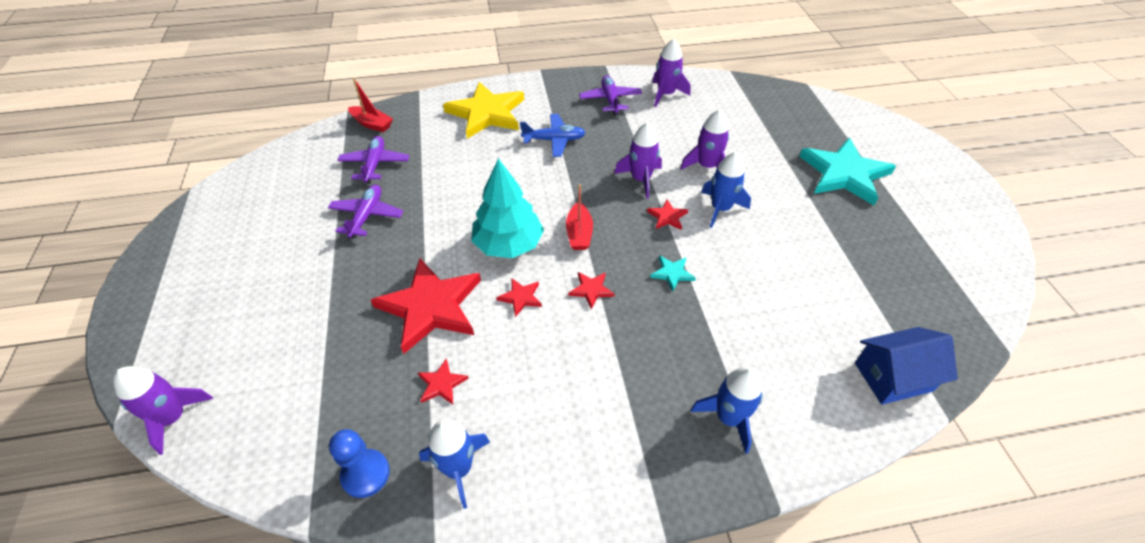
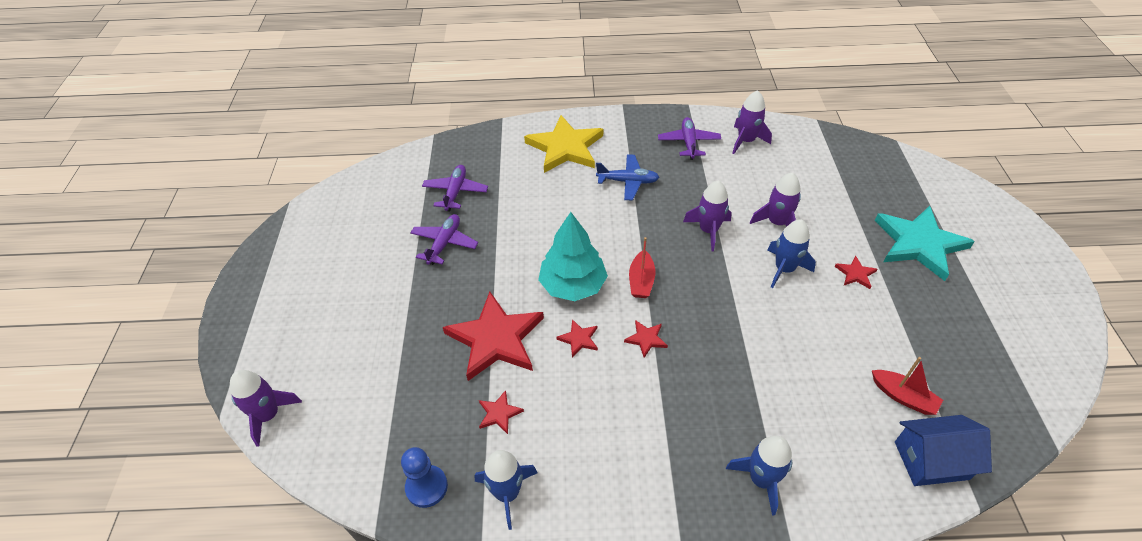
camera: 10 degrees right, 0 degrees up
red boat [348,78,393,132] -> red boat moved to [872,357,943,415]
red star [647,200,688,230] -> red star moved to [834,256,877,289]
turquoise star [650,255,696,292] -> none

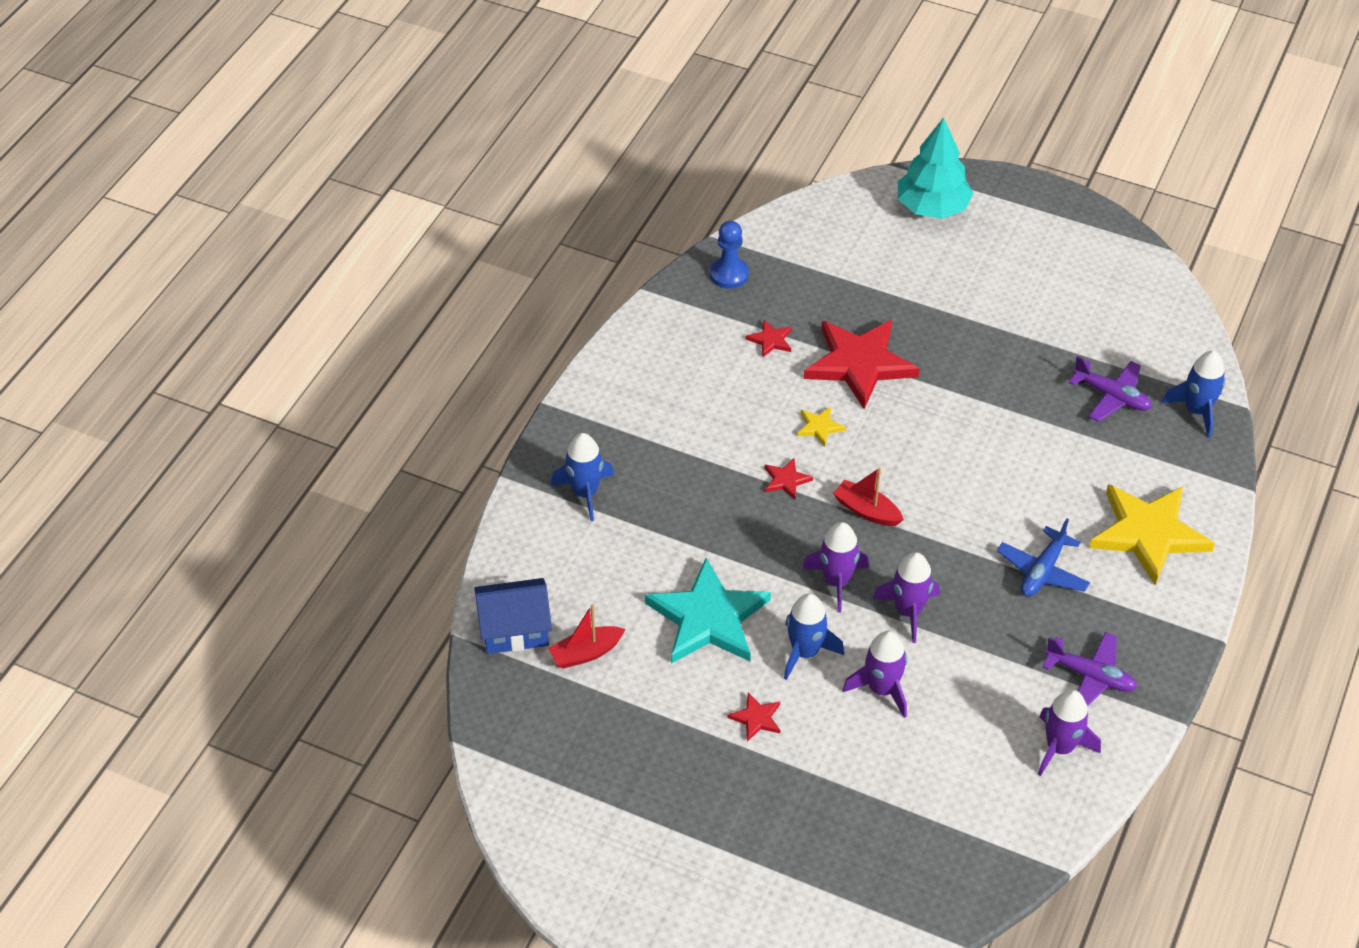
camera: 115 degrees right, 0 degrees up
purple rocket [230,370,302,447] -> purple rocket moved to [802,522,869,612]
purple plane [410,214,478,265] -> none
blue rocket [475,450,538,530] -> blue rocket moved to [1162,351,1226,438]
turquoise tree [538,212,608,301] -> turquoise tree moved to [898,117,974,218]
red star [556,319,598,357] -> yellow star [797,406,846,447]
turquoise star [875,206,975,281] -> turquoise star moved to [645,558,771,664]
blue house [895,415,992,486] -> blue house turned 60 degrees clockwise [474,578,552,654]

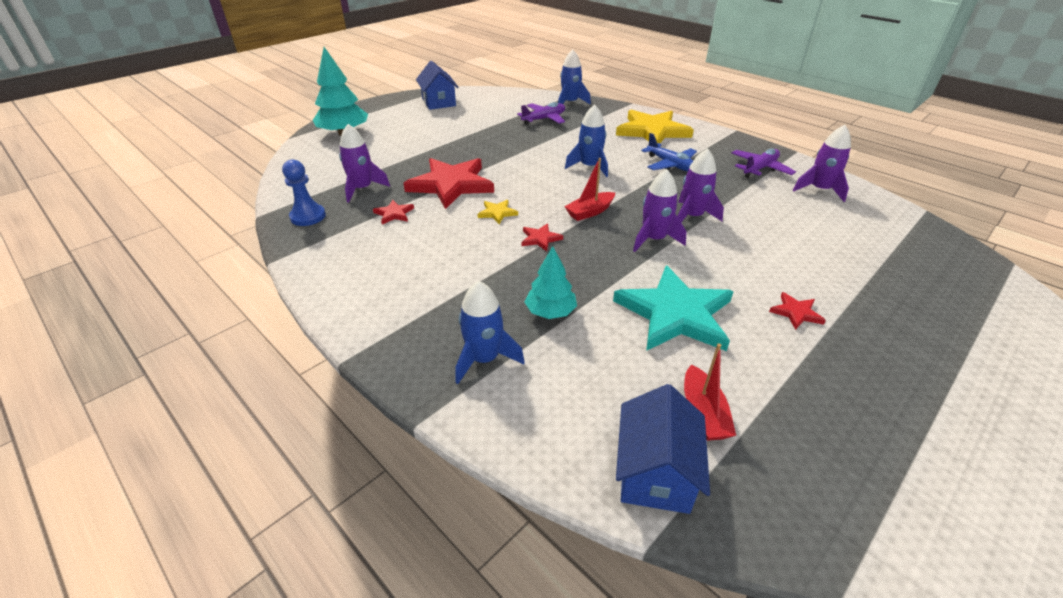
camera: 70 degrees left, 10 degrees down
blue rocket [784,593,844,680] -> blue rocket moved to [565,104,608,177]
purple rocket [843,631,907,718] -> purple rocket moved to [339,124,390,203]
none -> blue house [416,61,459,110]
none -> turquoise tree [525,246,577,319]

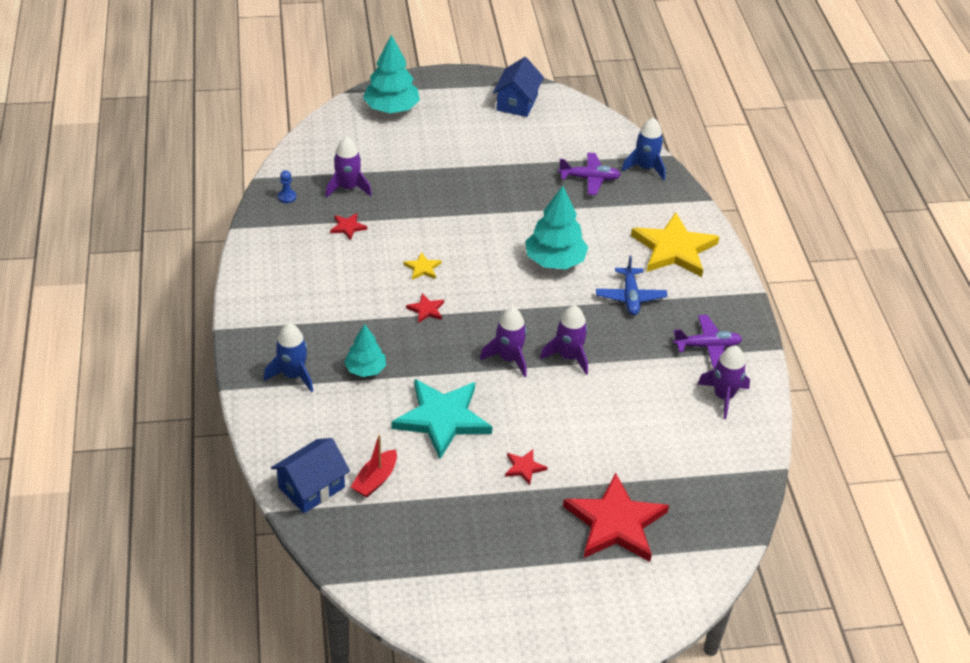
camera: 35 degrees right, 5 degrees up
blue pawn [282,160,326,226] -> blue pawn [278,170,296,203], size x0.60
red star [403,158,494,209] -> red star moved to [563,473,669,562]
red boat [564,158,615,221] -> none
blue rocket [565,104,608,177] -> turquoise tree [525,186,588,269]

